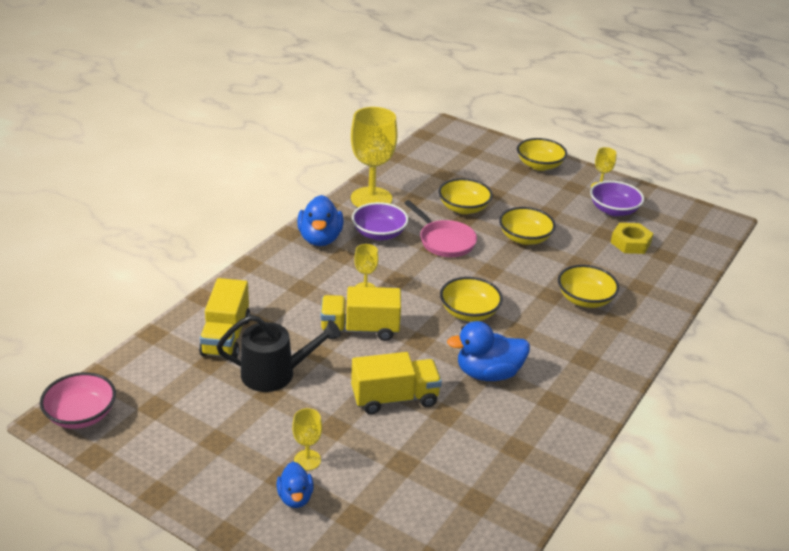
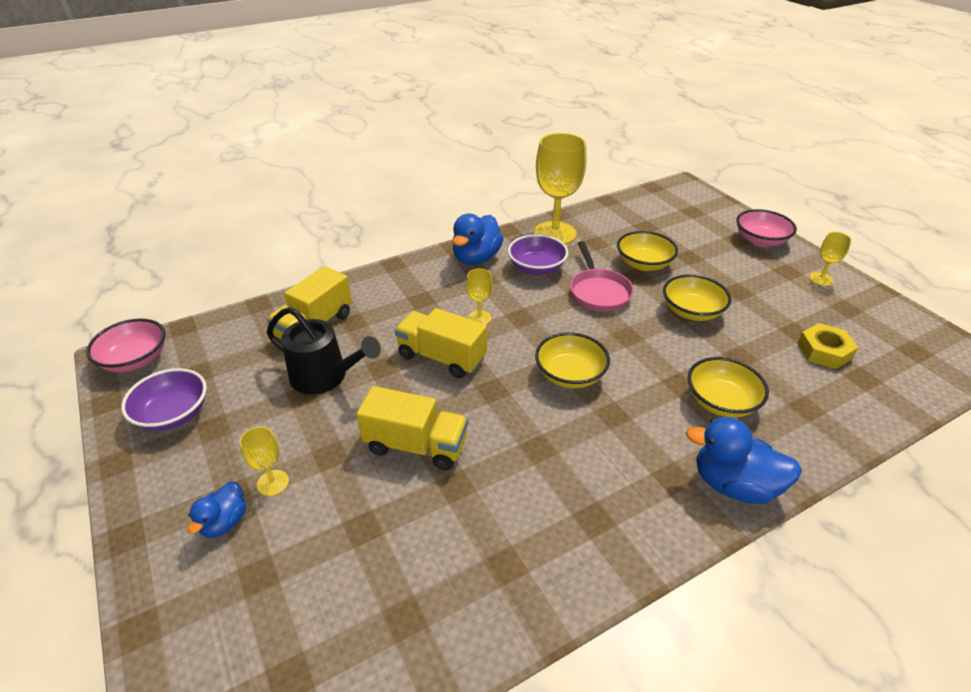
camera: 30 degrees right, 5 degrees up
blue duck [447,321,530,381] -> blue duck moved to [686,417,802,504]
yellow bowl [517,138,567,171] -> pink bowl [736,209,797,247]
purple bowl [590,181,644,216] -> purple bowl moved to [121,368,207,431]

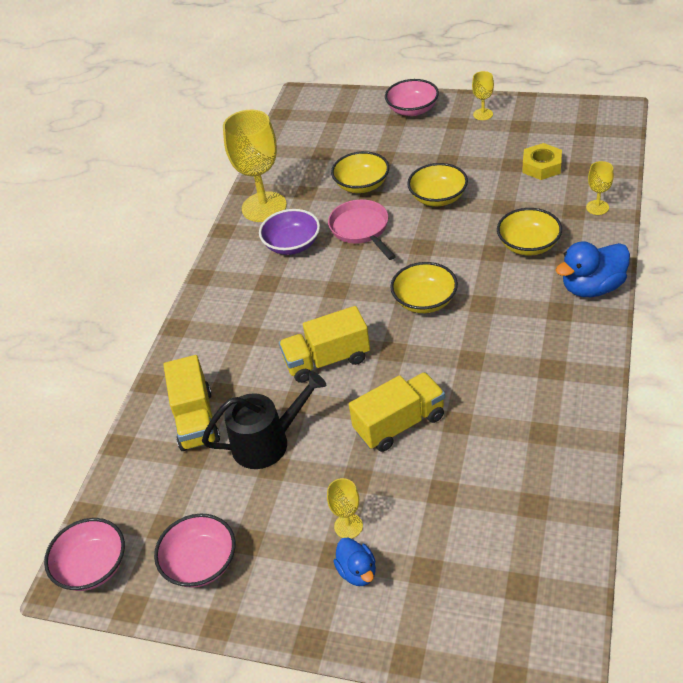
camera: 40 degrees left, 5 degrees up
purple bowl [121,368,207,431] -> pink bowl [154,514,235,588]
blue duck [453,214,504,265] -> none
yellow goblet [466,269,493,325] -> yellow goblet moved to [586,161,614,215]
pink pan [570,241,634,312] -> pink pan turned 150 degrees counterclockwise [328,199,396,260]

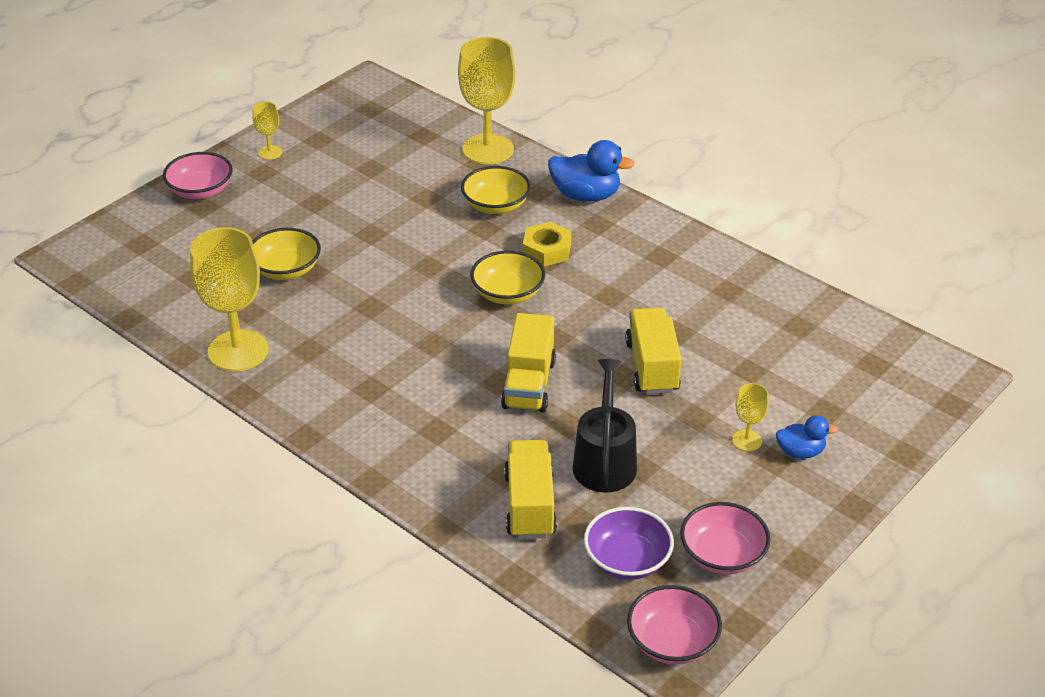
camera: 70 degrees left, 5 degrees down
yellow truck [164,355,220,451] -> yellow truck turned 105 degrees counterclockwise [504,440,557,539]
purple bowl [259,209,320,255] -> purple bowl moved to [584,507,674,580]
pink pan [328,199,396,260] -> none
yellow bowl [407,163,468,206] -> none
yellow nut [522,143,562,180] -> yellow nut moved to [523,222,571,266]
blue duck [556,241,630,297] -> blue duck turned 75 degrees counterclockwise [548,140,635,202]
yellow goblet [586,161,614,215] -> yellow goblet [458,37,516,165], size x2.16

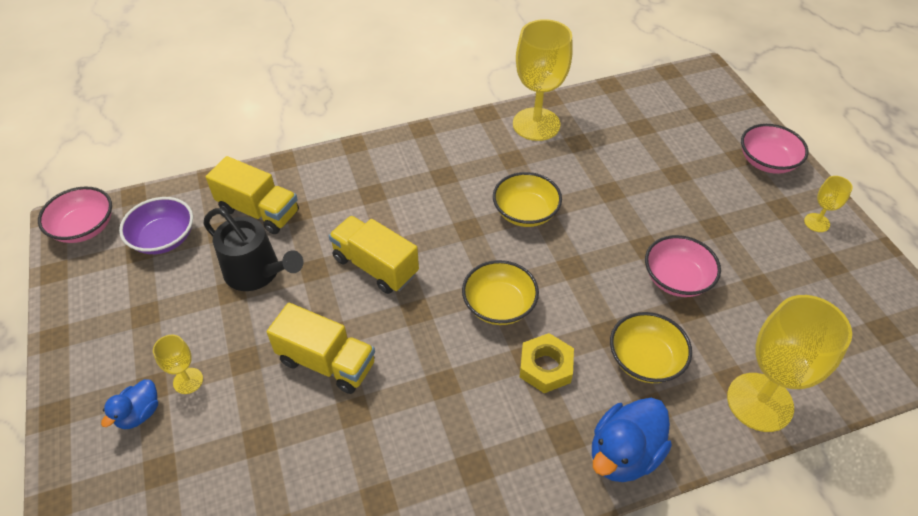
camera: 120 degrees right, 10 degrees up
yellow bowl [252,228,321,280] -> yellow bowl moved to [493,172,562,227]
pink bowl [680,502,770,574] -> pink bowl moved to [645,235,721,297]

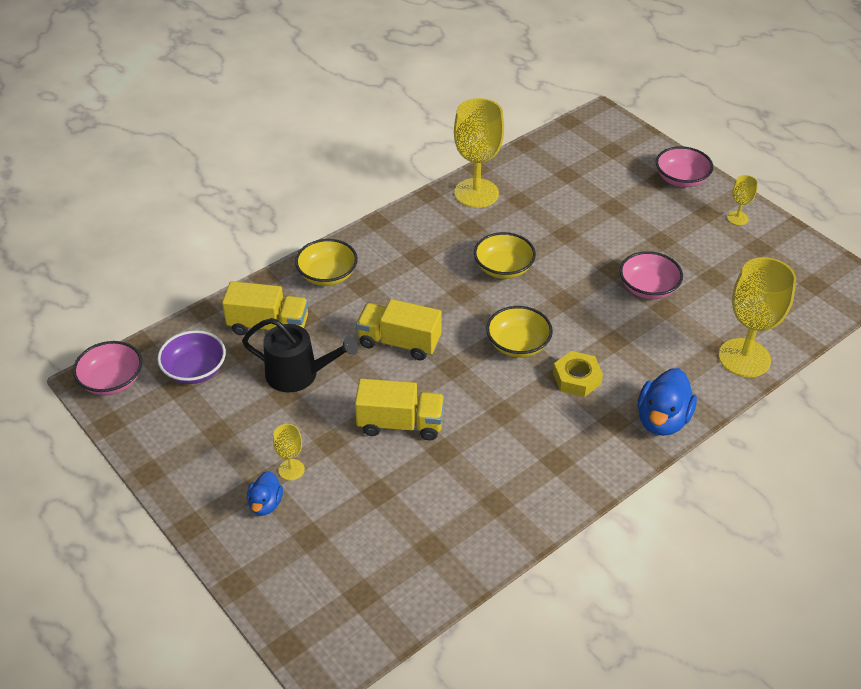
camera: 20 degrees left, 5 degrees down
yellow bowl [610,312,692,383] -> yellow bowl moved to [295,239,358,286]

